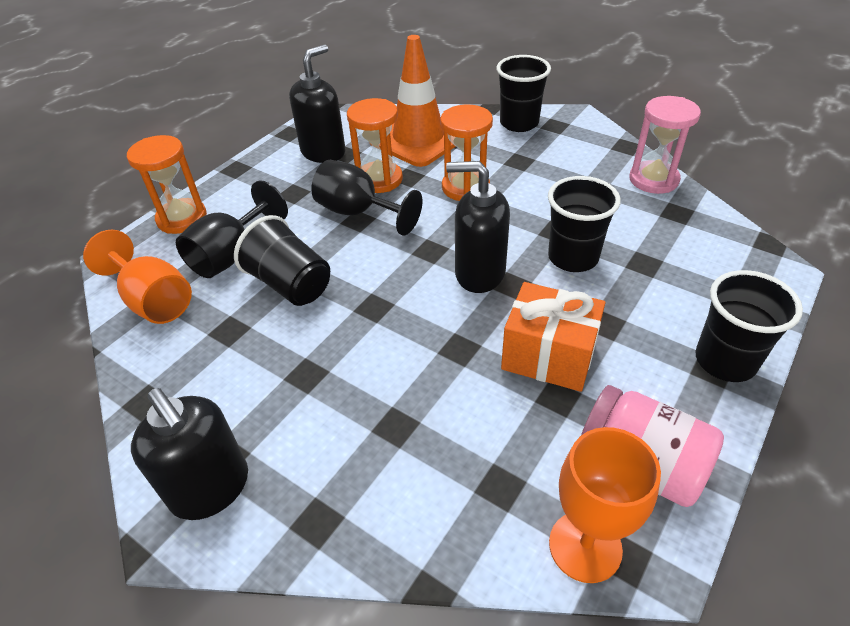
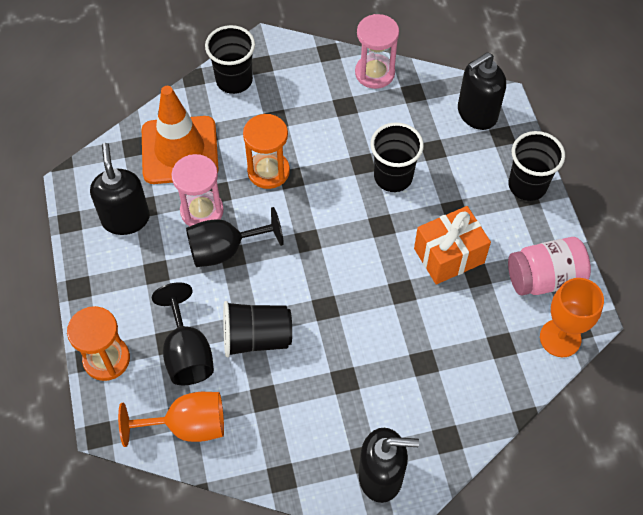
camera: 50 degrees left, 15 degrees up
orange hourglass [347,98,403,193] -> pink hourglass [171,154,224,226]
black soap dispenser [446,161,510,293] -> black soap dispenser moved to [458,52,506,130]

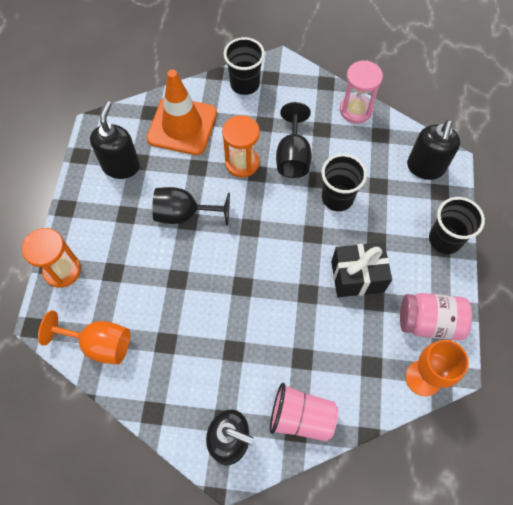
camera: 20 degrees right, 5 degrees up
black goblet [152,282,214,385] -> black goblet moved to [276,102,312,178]
pink hourglass [171,154,224,226] -> none
black cup [223,301,292,357] -> none
orange gift [414,206,491,285] -> black gift [331,242,392,297]
black soap dispenser [458,52,506,130] -> black soap dispenser turned 60 degrees counterclockwise [407,120,460,180]
none -> pink cup [270,383,338,442]

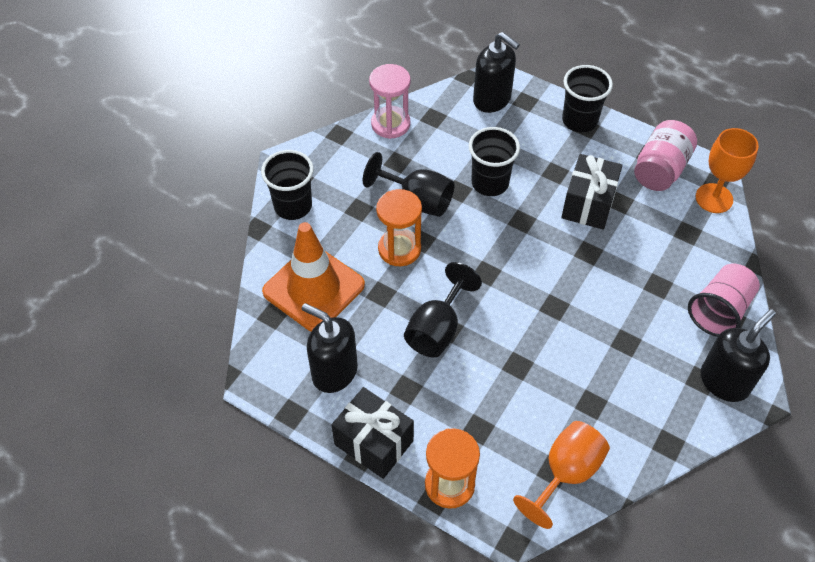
camera: 65 degrees left, 10 degrees down
none -> black gift [331,387,414,479]

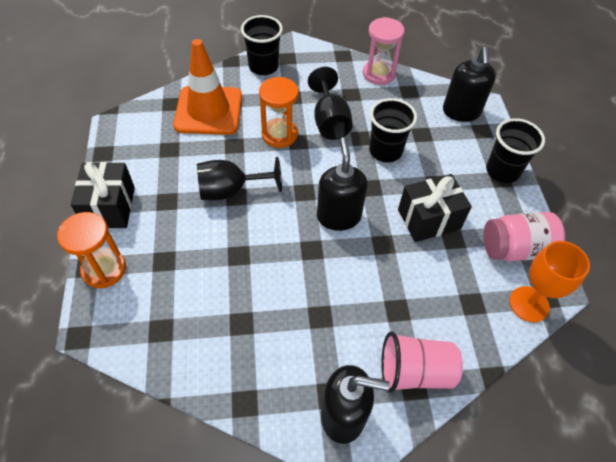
camera: 50 degrees right, 0 degrees up
black soap dispenser [302,303,358,393] -> black soap dispenser moved to [317,137,368,231]
orange goblet [513,421,610,529] -> none

